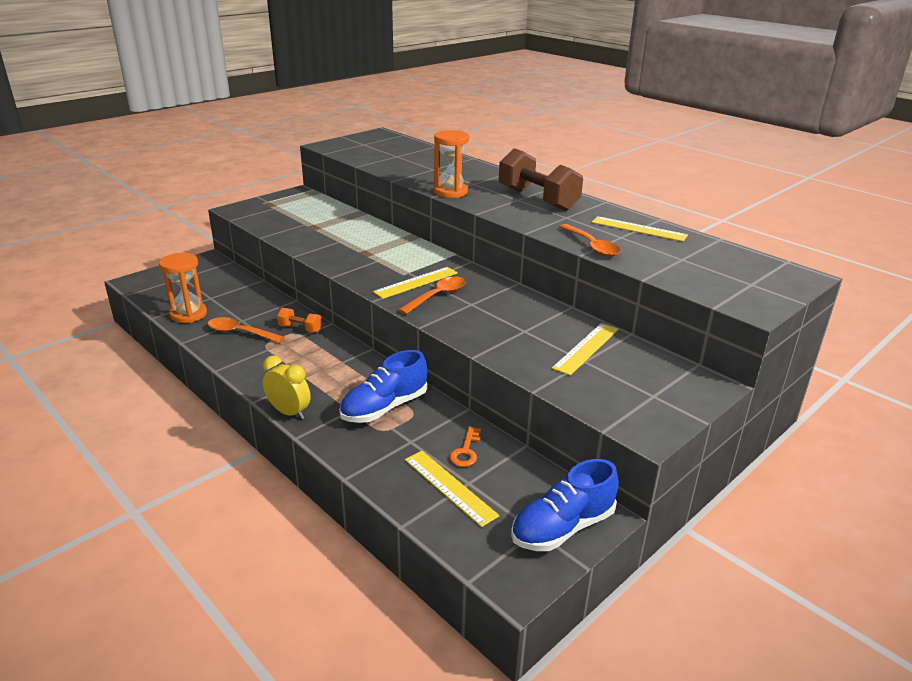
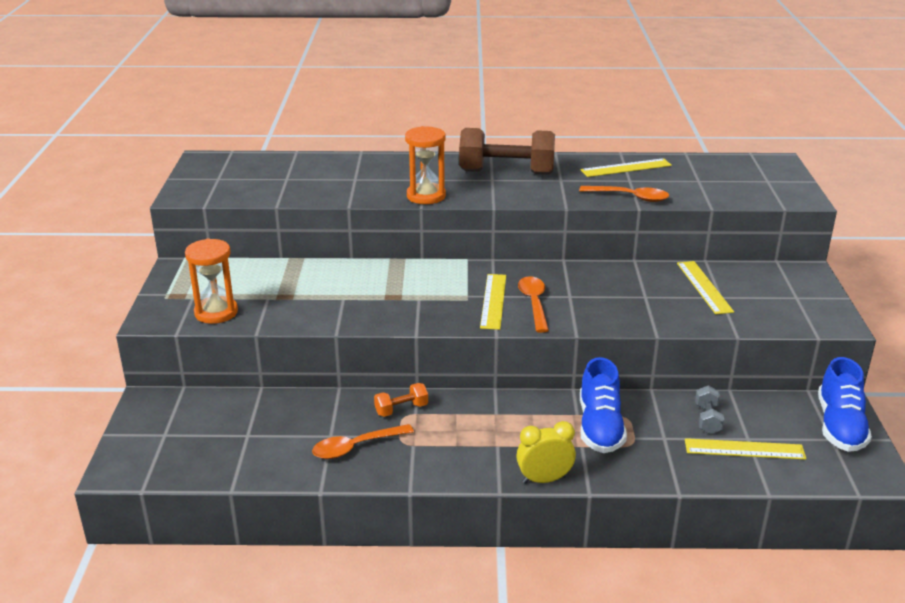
camera: 45 degrees left, 0 degrees up
orange hourglass [159,253,207,323] -> orange hourglass moved to [185,238,238,324]
orange key [449,427,481,467] -> grey dumbbell [695,385,724,434]

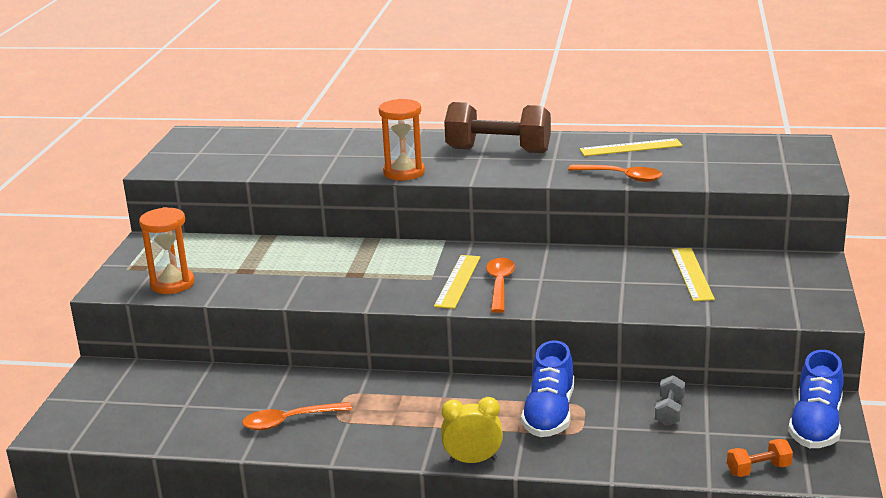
camera: 10 degrees right, 5 degrees down
orange dumbbell [374,383,428,417] -> orange dumbbell moved to [727,439,793,477]
yellow ruler [685,438,806,460] -> none

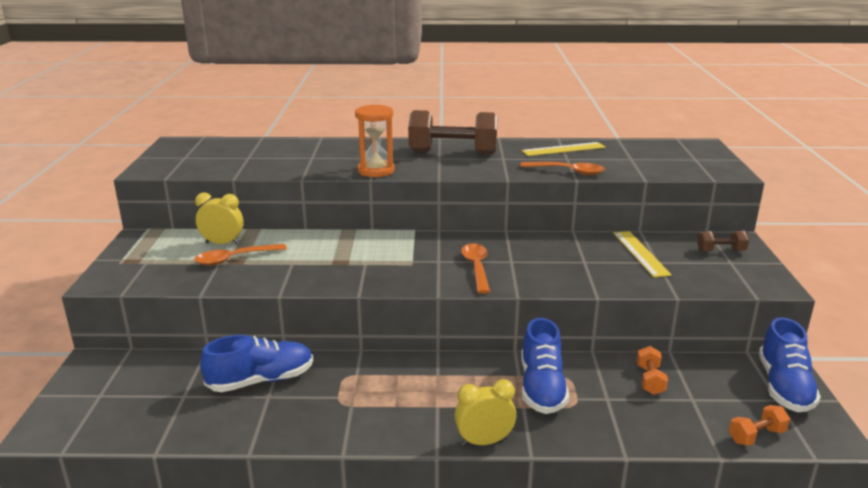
camera: 10 degrees left, 0 degrees up
orange hourglass [139,207,194,294] -> none
orange spoon [242,402,352,430] -> orange spoon moved to [194,244,287,265]
yellow ruler [434,255,480,309] -> none
grey dumbbell [655,375,685,426] -> orange dumbbell [637,346,668,395]
none -> yellow clock [195,192,244,245]
none -> blue shoe [200,335,313,392]
none -> brown dumbbell [697,231,749,252]

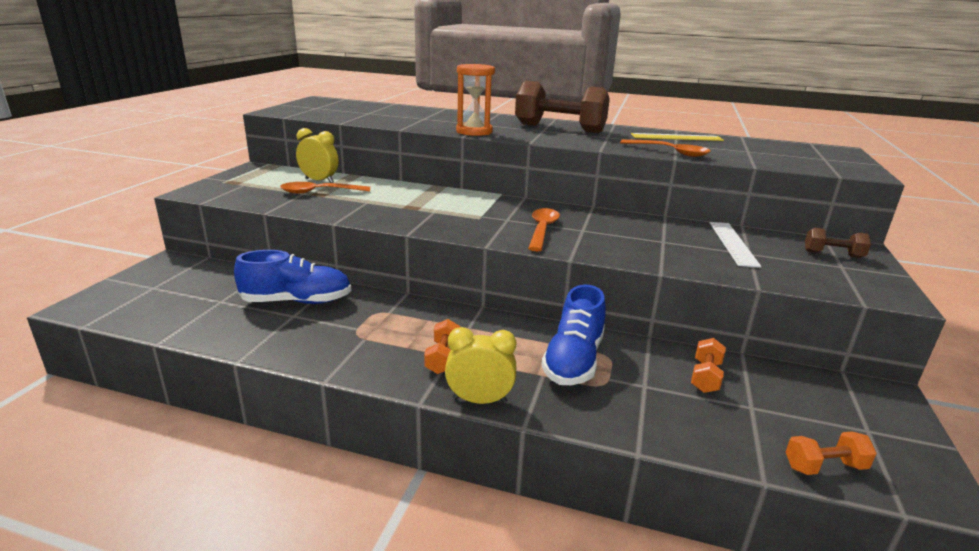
camera: 15 degrees right, 0 degrees up
yellow ruler [613,231,672,277] -> white ruler [709,222,761,268]
blue shoe [759,317,821,412] -> none
none -> orange dumbbell [424,319,461,374]

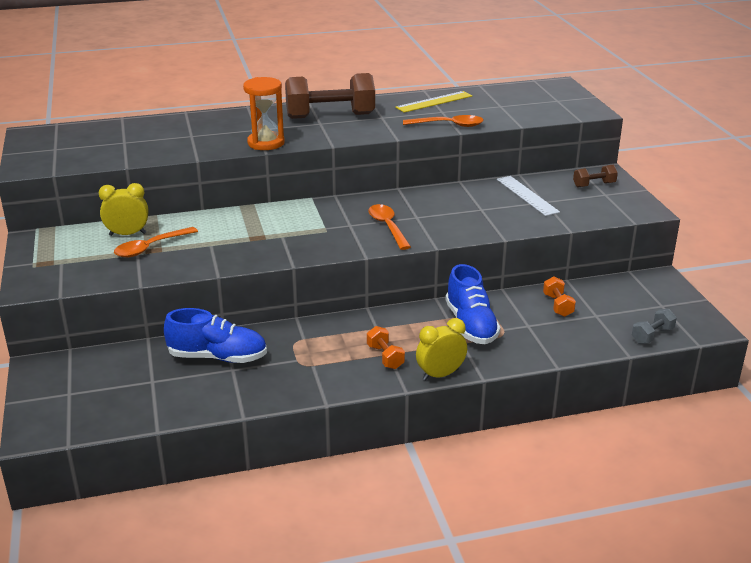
camera: 30 degrees left, 5 degrees up
blue shoe [234,250,351,304] -> blue shoe turned 45 degrees clockwise [164,308,267,363]
orange dumbbell [786,431,877,475] -> grey dumbbell [632,309,677,344]

